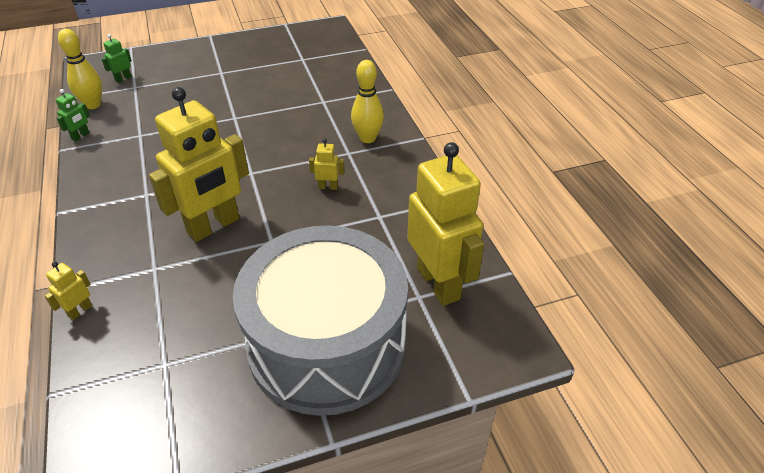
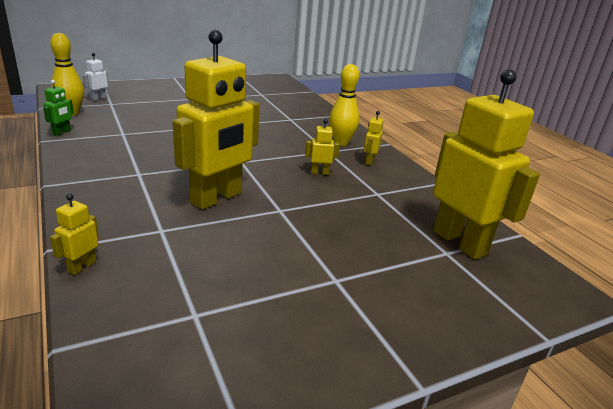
camera: 10 degrees left, 15 degrees down
green robot [101,34,132,83] -> white robot [82,53,109,101]
grey drum [233,225,408,416] -> none
none -> yellow robot [364,111,384,165]

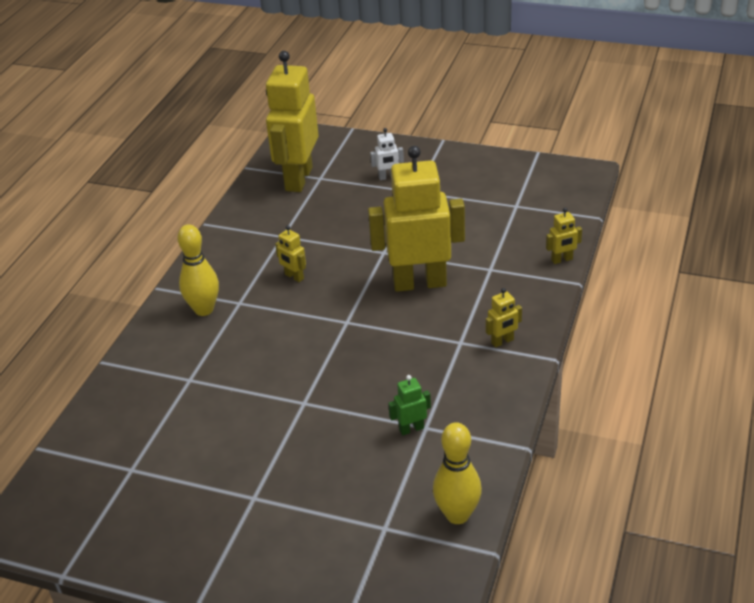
camera: 130 degrees left, 10 degrees up
green robot [43,80,74,136] -> green robot moved to [388,375,431,435]
white robot [82,53,109,101] -> white robot moved to [370,128,404,180]
yellow robot [364,111,384,165] -> yellow robot moved to [486,288,522,348]

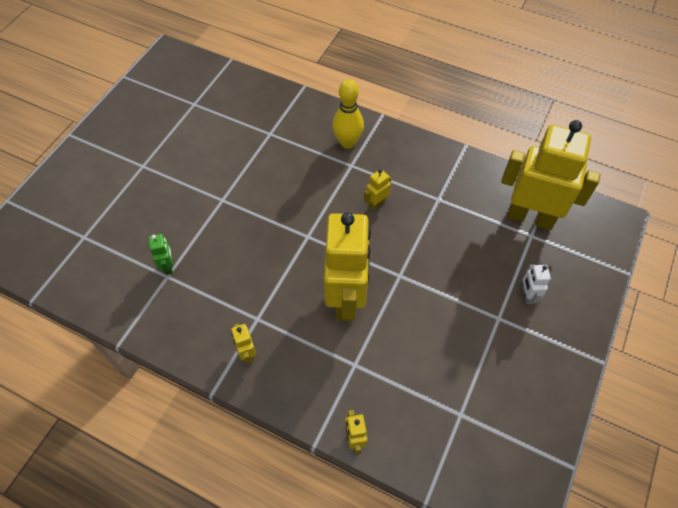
camera: 95 degrees right, 20 degrees up
yellow bowling pin [433,422,482,524] -> none

